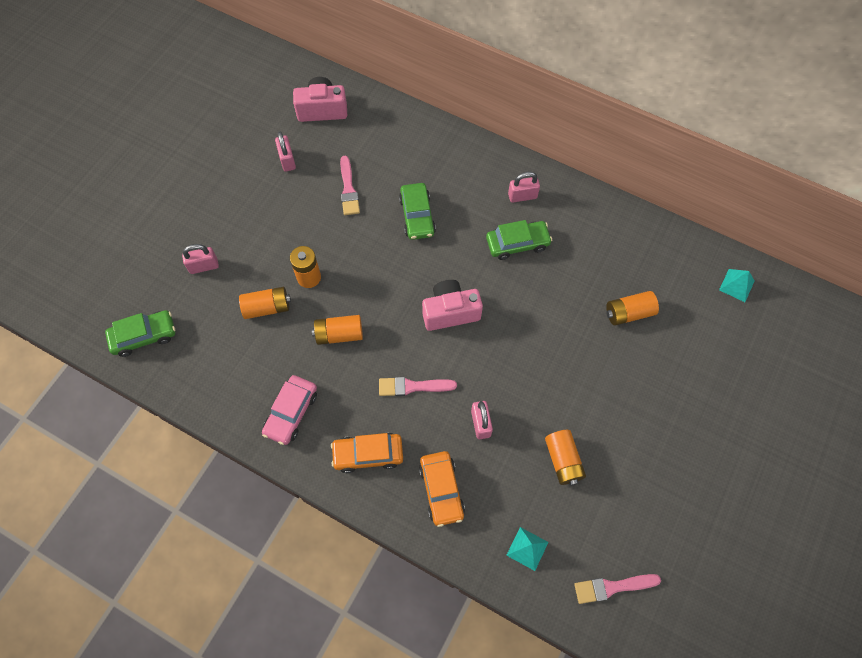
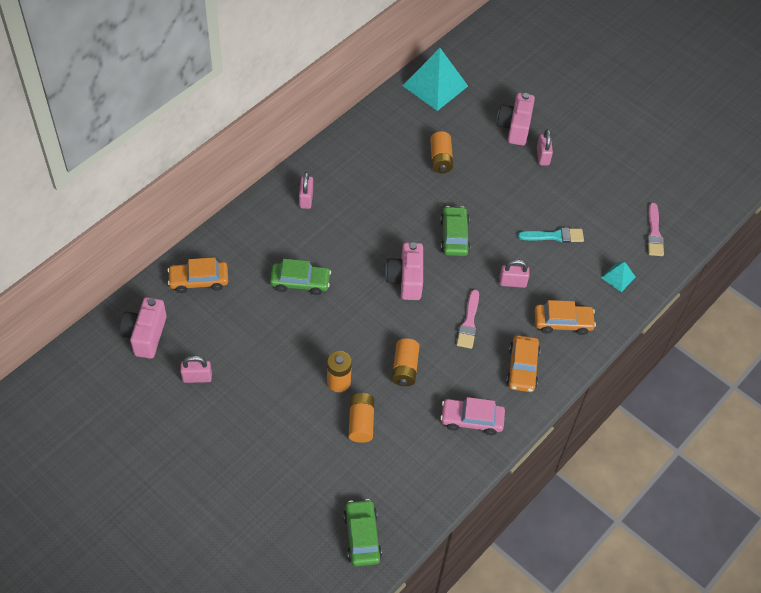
camera: 80 degrees left, 10 degrees down
pink padlock [182,244,219,274] -> pink padlock moved to [537,129,553,166]
pink car [262,375,317,445] -> pink car turned 150 degrees clockwise [440,397,505,435]
pink brush [340,156,360,215] -> none
green car [486,220,552,260] -> green car moved to [440,206,470,256]
orange battery [545,430,586,486] -> turquoise brush [518,228,584,243]
turquoise pyramid [719,269,755,302] -> turquoise pyramid [403,48,468,111], size x2.08
none -> orange car [167,257,228,293]
none -> pink camera [497,93,535,146]

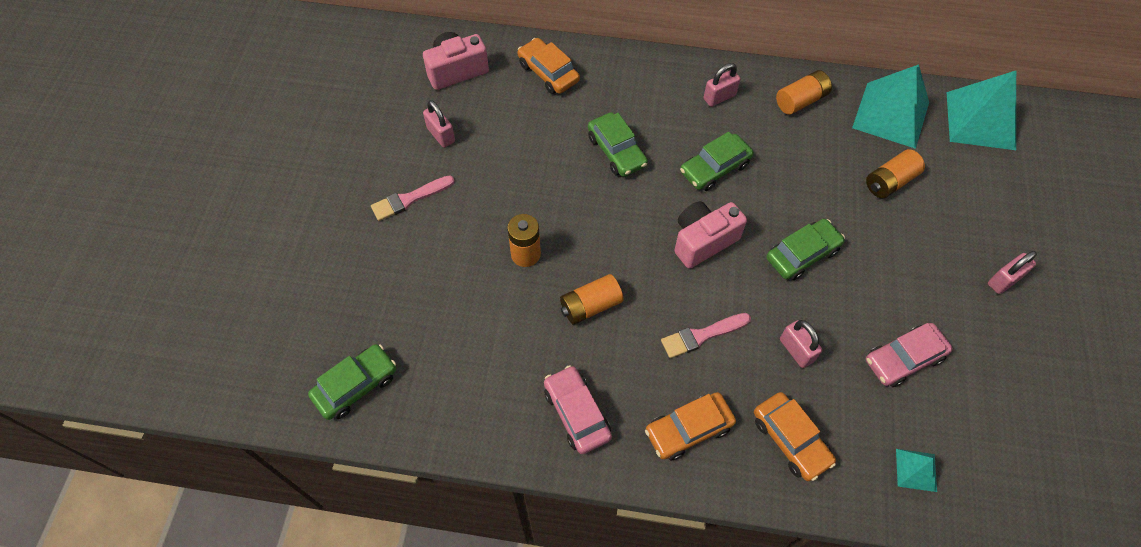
camera: 60 degrees right, 5 degrees up
orange battery [349,393,374,443] -> orange battery moved to [776,70,832,115]
pink camera [497,93,535,146] -> none
turquoise brush [518,228,584,243] -> pink car [866,323,953,387]
pink brush [647,203,664,256] -> pink brush moved to [371,175,455,221]
none -> green car [680,132,753,191]
none -> turquoise pyramid [852,64,929,149]

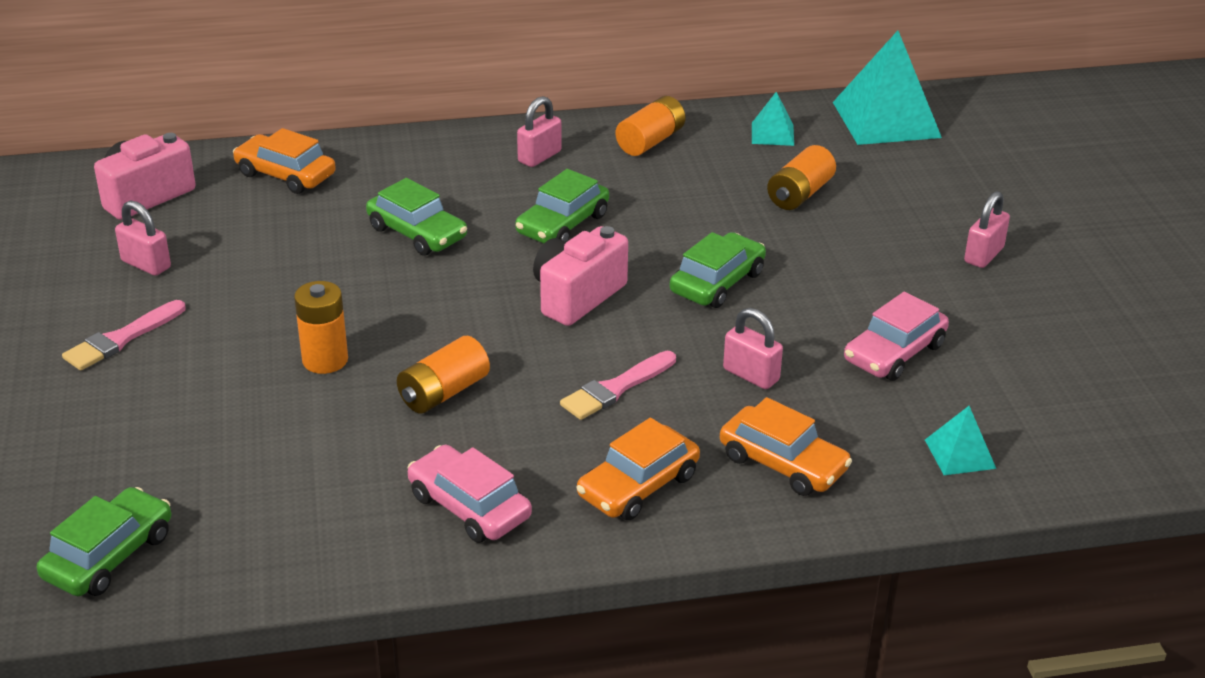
camera: 20 degrees left, 25 degrees down
turquoise pyramid [852,64,929,149] -> turquoise pyramid [752,92,794,146], size x0.48

